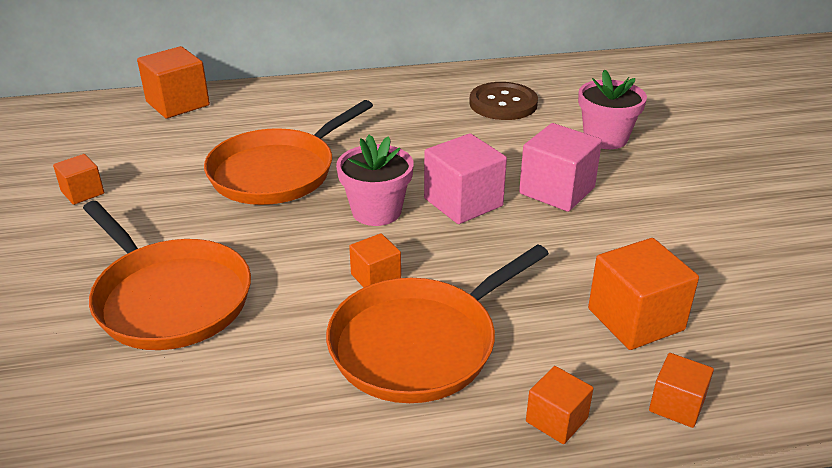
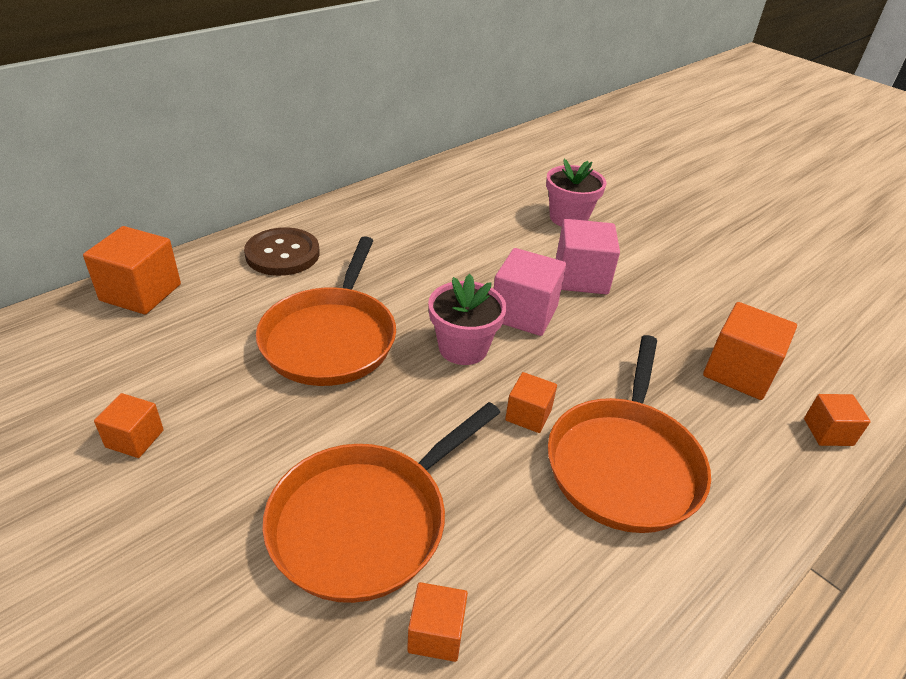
camera: 35 degrees left, 5 degrees up
orange pan [83,201,251,350] -> orange pan turned 120 degrees clockwise [262,402,500,603]
brown button [469,82,538,120] -> brown button moved to [244,227,320,276]
orange cube [526,366,594,444] -> orange cube moved to [407,582,468,662]

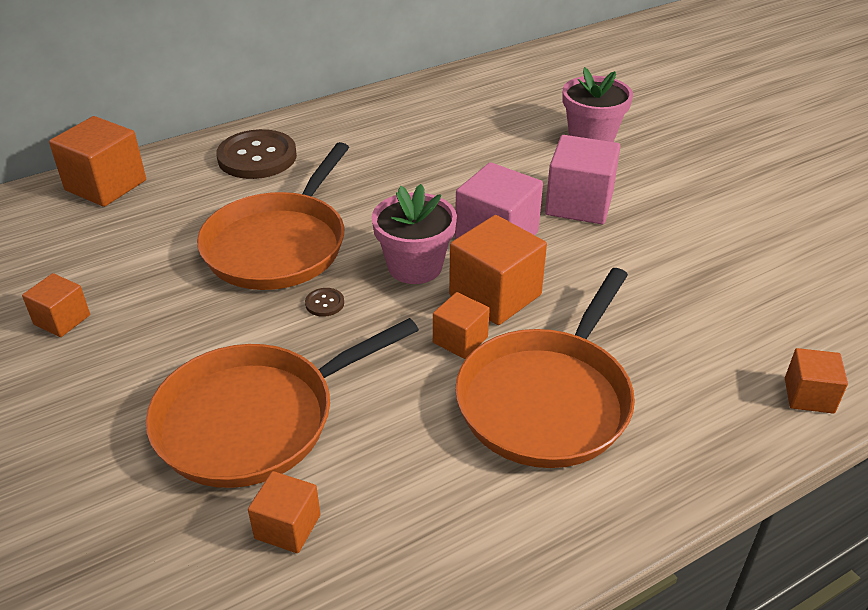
camera: 15 degrees right, 0 degrees up
orange cube [703,302,797,400] -> orange cube moved to [449,215,547,325]
none -> brown button [305,288,344,317]

